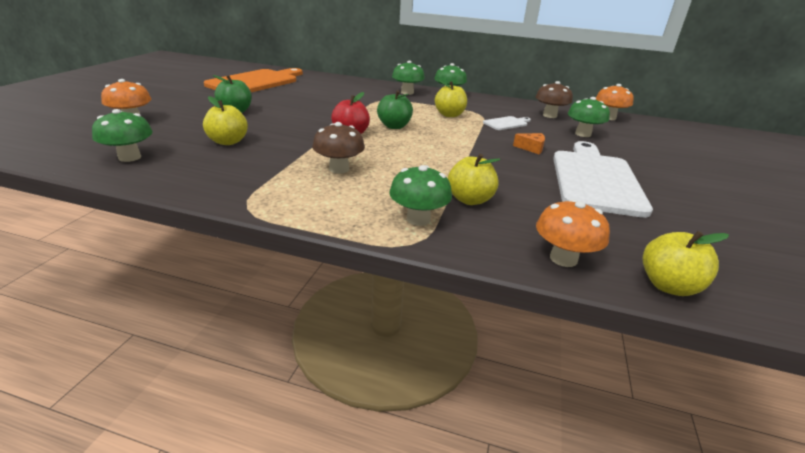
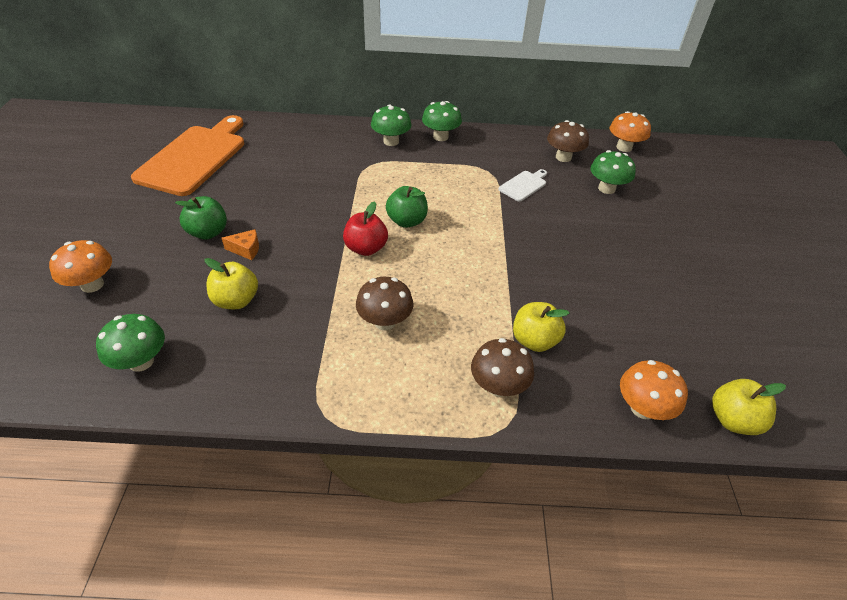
camera: 15 degrees left, 15 degrees up
green mushroom [389,165,452,226] -> brown mushroom [471,338,534,397]
yellow apple [435,80,467,117] -> none
orange cheese [513,133,545,154] -> orange cheese moved to [222,229,259,260]
white cutting board [553,141,653,218] -> none

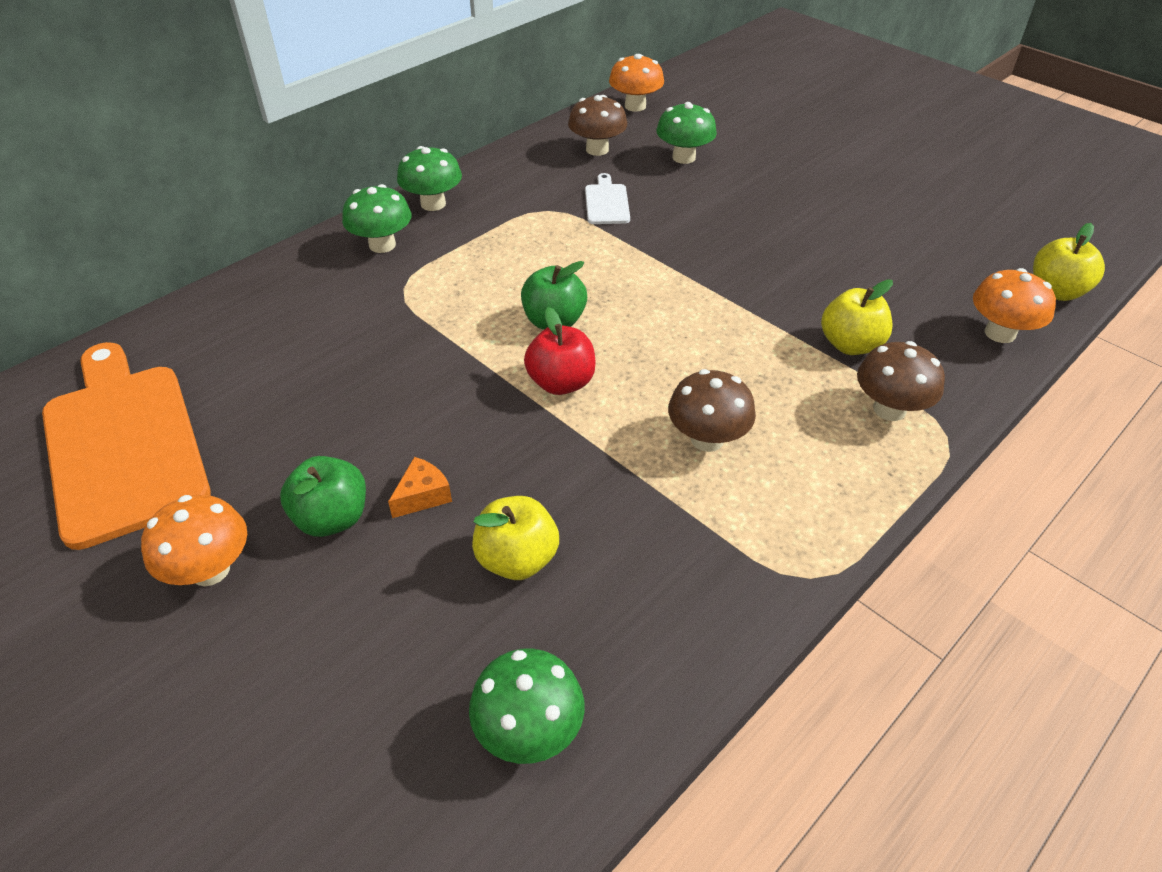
camera: 45 degrees left, 0 degrees up
orange mushroom [49,240,112,293] -> orange mushroom moved to [141,495,247,586]

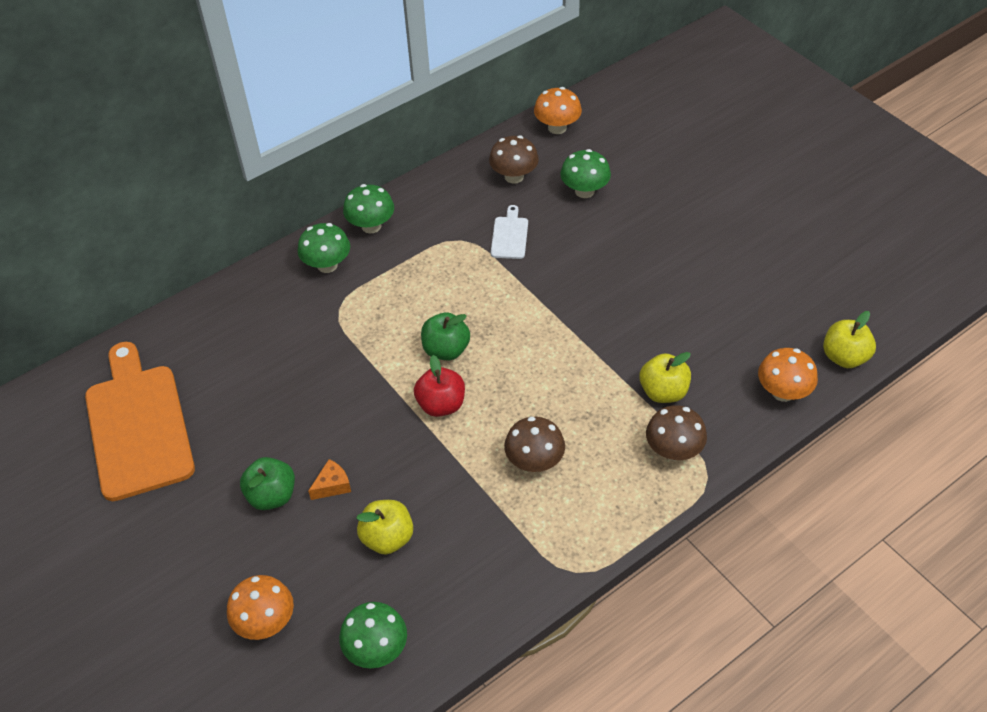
camera: 10 degrees right, 5 degrees up
orange mushroom [141,495,247,586] -> orange mushroom moved to [227,575,294,640]

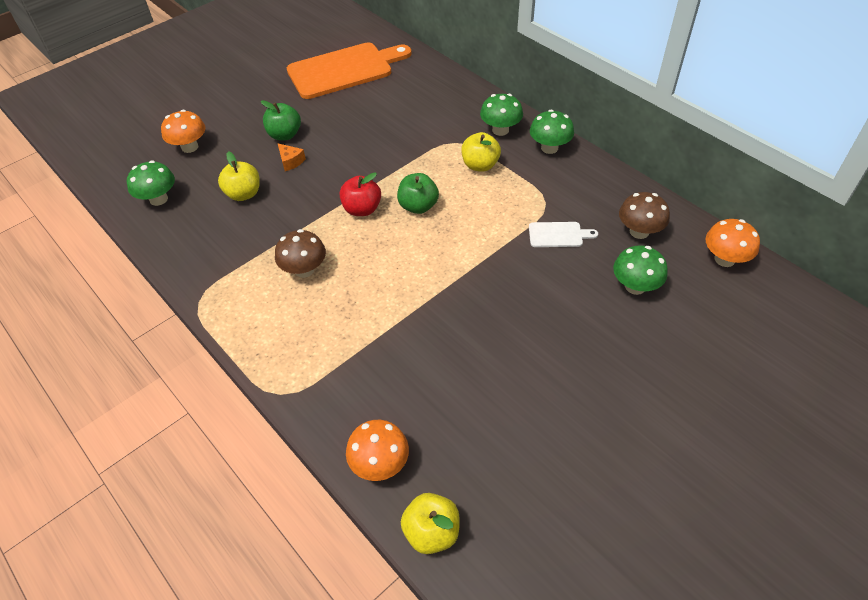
camera: 85 degrees right, 0 degrees up
yellow apple [640,352,691,403] -> yellow apple moved to [461,132,501,172]
brown mushroom [646,405,707,461] -> none

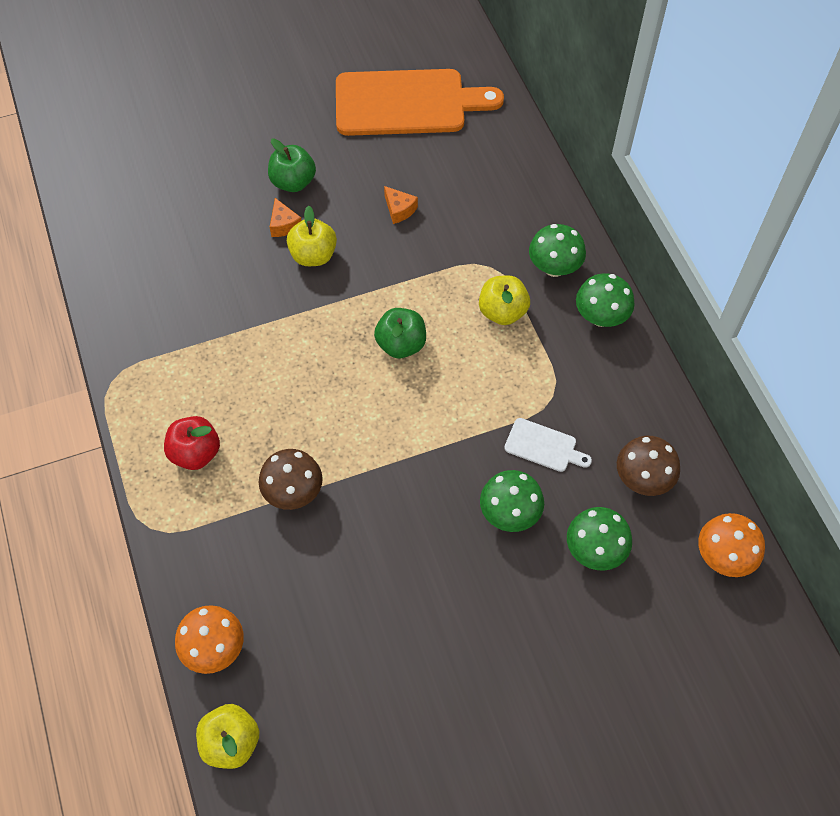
camera: 20 degrees right, 10 degrees up
green mushroom [127,160,175,206] -> green mushroom moved to [480,470,544,532]
orange mushroom [161,110,206,153] -> none
yellow apple [218,151,260,201] -> yellow apple moved to [287,206,337,266]
brown mushroom [275,229,326,278] -> brown mushroom moved to [259,449,323,510]
red apple [339,172,381,216] -> red apple moved to [164,416,220,470]
none -> orange cheese [384,186,418,224]

